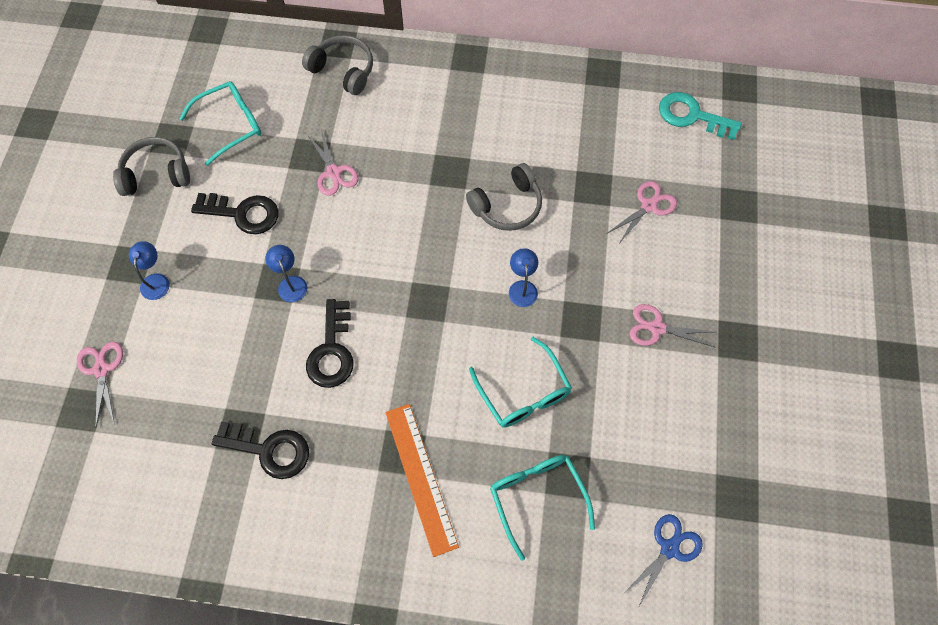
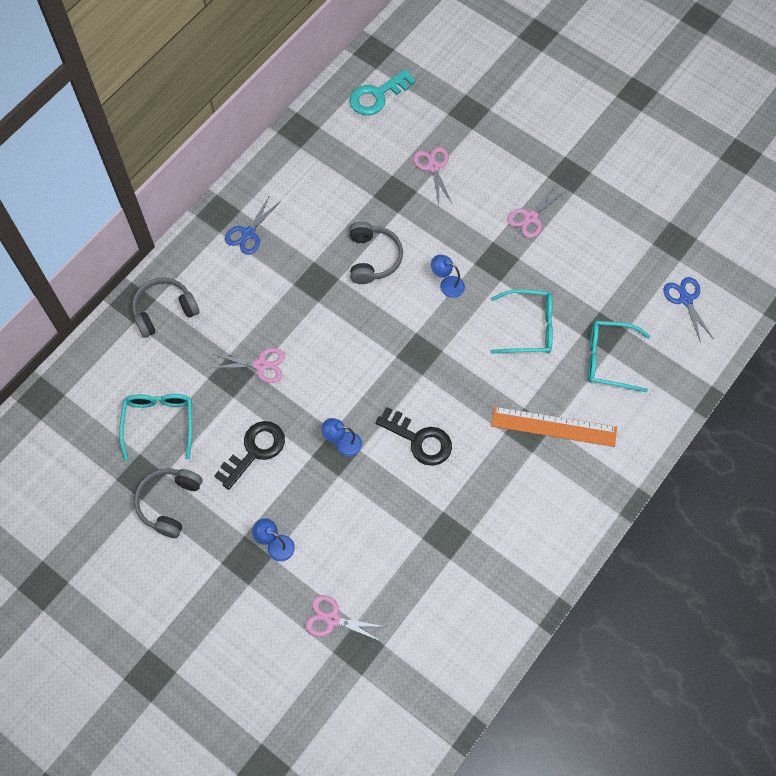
camera: 60 degrees left, 0 degrees up
black key [212,421,309,479] -> none
none -> blue scissors [225,195,281,255]

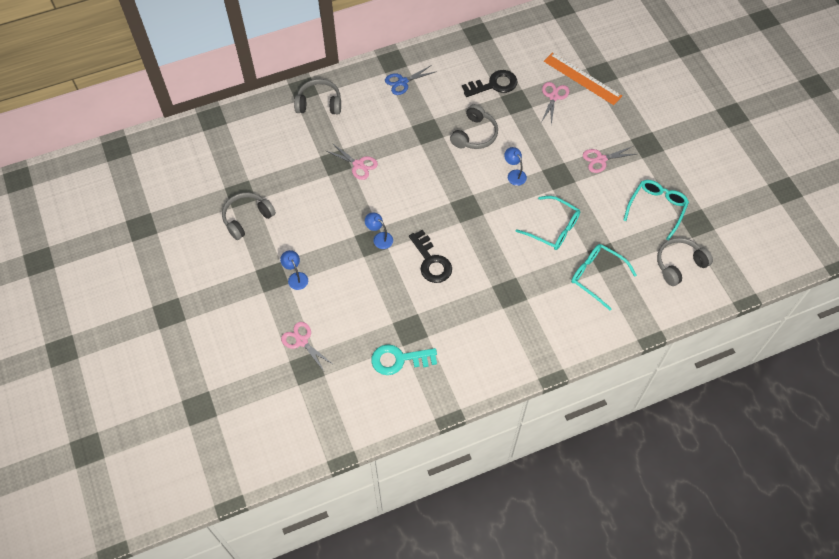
camera: 30 degrees right, 5 degrees down
turquoise glasses [119,394,192,461] -> turquoise glasses moved to [624,180,689,240]
black key [214,421,285,490] -> black key moved to [462,70,517,97]
turquoise key [349,69,416,115] -> turquoise key moved to [371,344,437,375]
orange ruler [491,406,617,447] -> orange ruler moved to [544,52,622,105]
blue scissors [663,277,714,343] -> grey headphones [657,238,713,286]

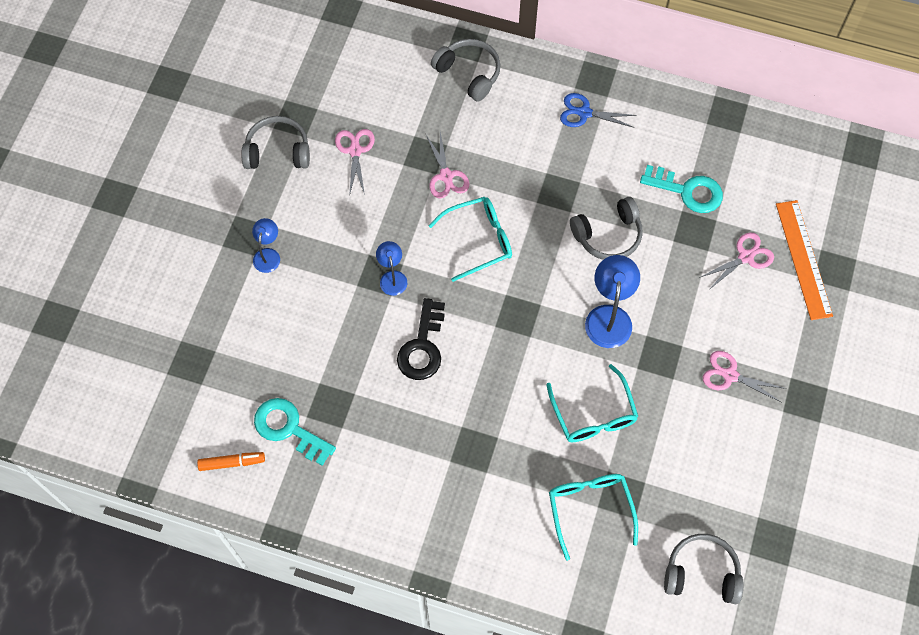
camera: 40 degrees right, 5 degrees up
pink scissors [281,322,334,371] -> pink scissors moved to [335,129,375,197]
black key [462,70,517,97] -> turquoise key [640,165,723,213]
blue lamp [504,147,527,186] -> blue lamp [585,255,640,348], size x1.69
turquoise glasses [624,180,689,240] -> turquoise glasses moved to [428,197,512,282]
none -> orange marker [197,452,265,471]

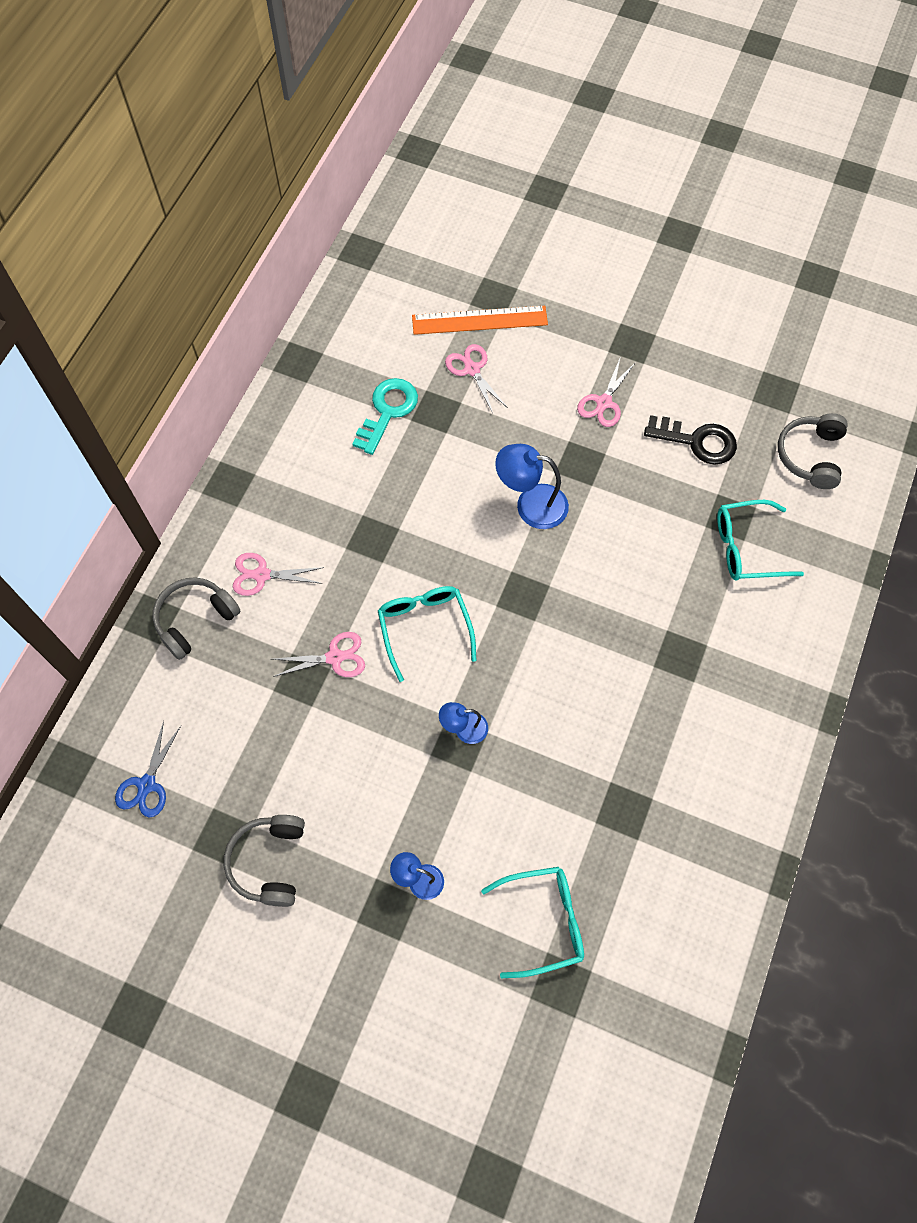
camera: 85 degrees left, 0 degrees up
orange marker [197,452,265,471] -> none
turquoise key [254,398,336,466] -> none
pink scissors [335,129,375,197] -> pink scissors moved to [233,553,324,596]
black key [397,298,445,380] -> black key moved to [644,415,737,465]
turquoise glasses [546,364,638,442] -> turquoise glasses moved to [481,867,584,978]
blue scissors [560,93,637,128] -> blue scissors moved to [115,721,181,817]
grey headphones [570,197,643,260] -> none

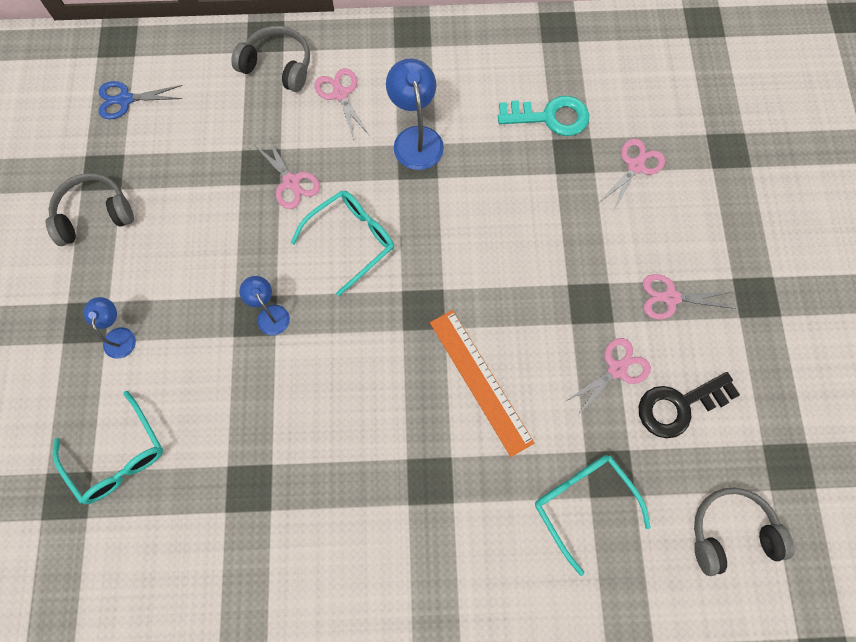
camera: 65 degrees right, 5 degrees up
orange ruler [412,306,548,335] -> orange ruler moved to [430,310,534,457]
blue lamp [495,444,569,529] -> blue lamp moved to [386,58,444,170]
black key [644,415,737,465] -> black key turned 75 degrees clockwise [639,372,740,438]
none -> pink scissors [564,338,651,416]

